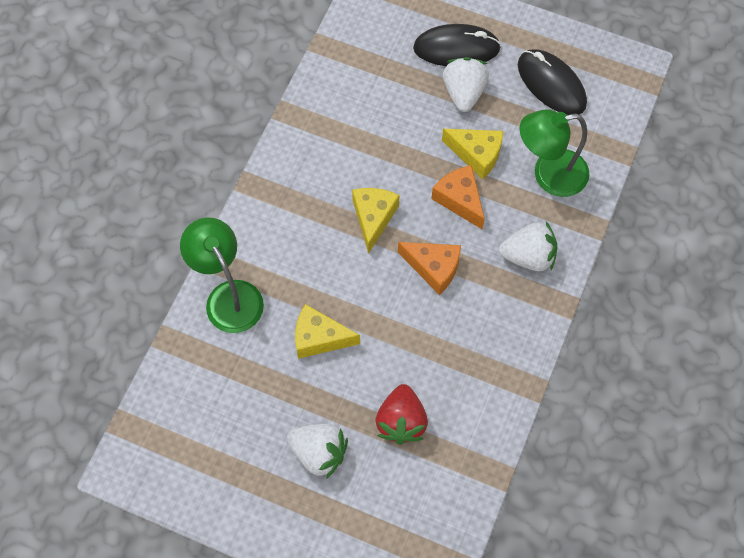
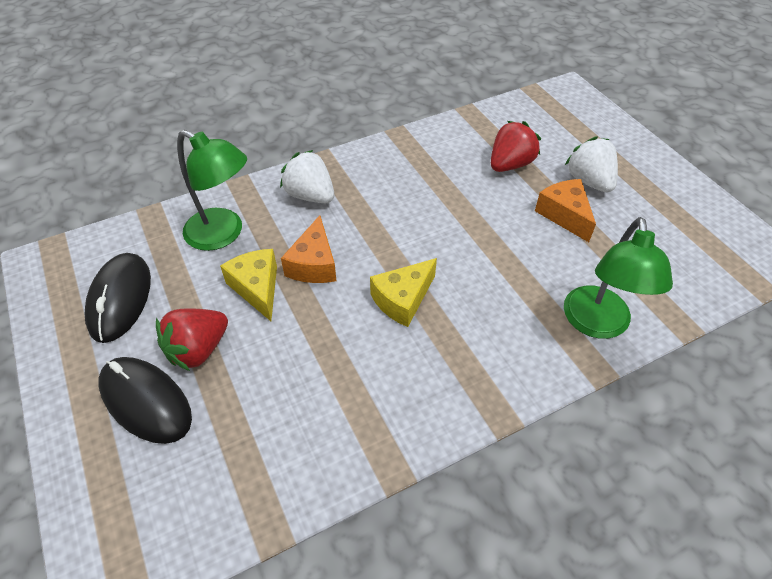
camera: 140 degrees left, 15 degrees down
yellow cheese [295,304,360,359] -> none
orange cheese [398,242,461,295] -> orange cheese moved to [535,179,596,242]
white strawberry [443,57,489,112] -> red strawberry [156,308,228,371]

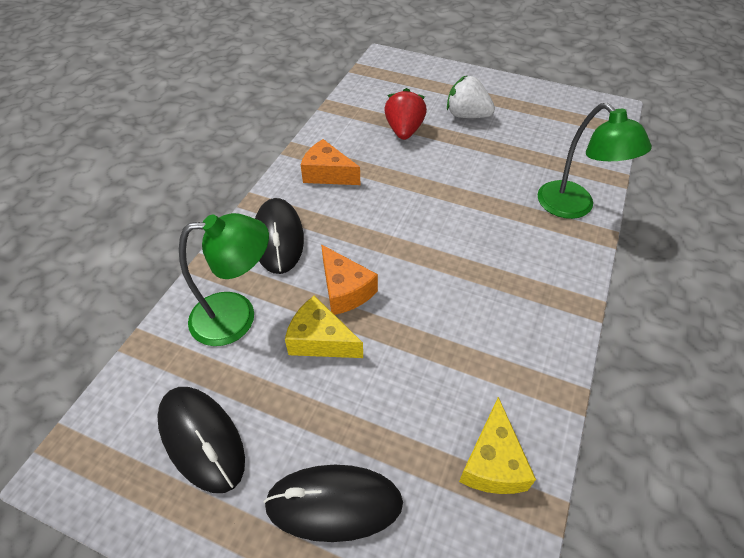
camera: 40 degrees left, 0 degrees up
red strawberry [156,308,228,371] -> none
white strawberry [280,150,334,203] -> black mouse [255,198,304,274]
yellow cheese [370,258,437,327] -> yellow cheese moved to [459,397,536,494]
orange cheese [535,179,596,242] -> orange cheese moved to [301,139,360,185]

